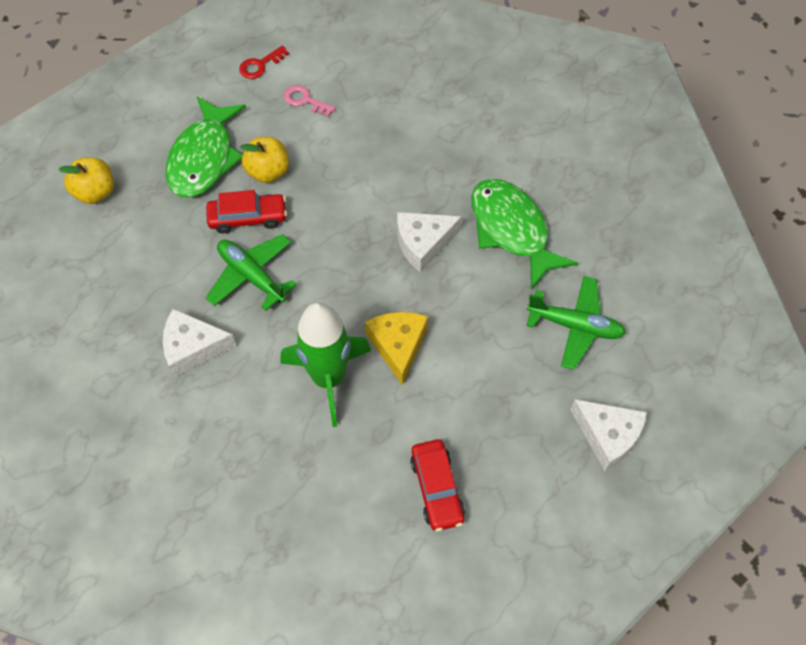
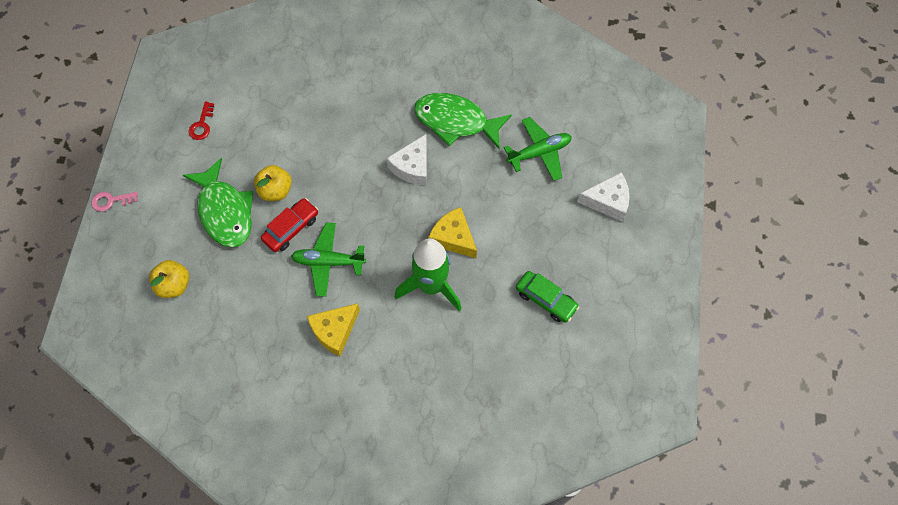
camera: 40 degrees left, 5 degrees up
white cheese [163,309,237,377] -> yellow cheese [307,303,360,356]
pink key [284,85,335,117] -> pink key moved to [91,192,138,212]
red car [410,439,465,531] -> green car [516,271,579,323]

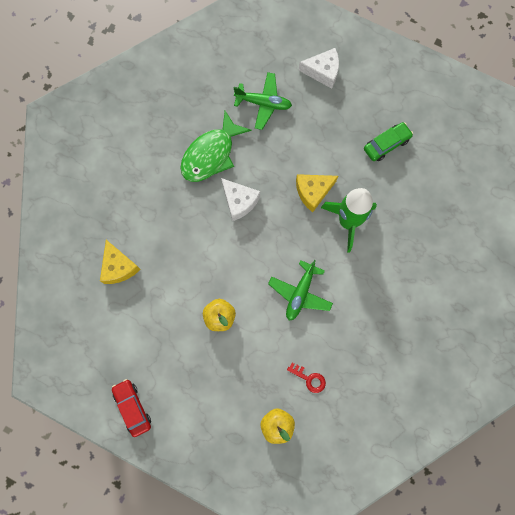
camera: 70 degrees left, 10 degrees up
pink key [91,192,138,212] -> none
green fish [183,158,253,248] -> none
red key [189,102,214,140] -> red key moved to [287,363,326,393]
red car [261,198,318,252] -> red car moved to [112,379,151,437]
yellow cheese [307,303,360,356] -> yellow cheese moved to [100,240,141,284]
green plane [504,117,572,181] -> green plane turned 105 degrees clockwise [234,72,292,130]
white cheese [577,172,629,221] -> white cheese turned 75 degrees clockwise [298,48,339,89]

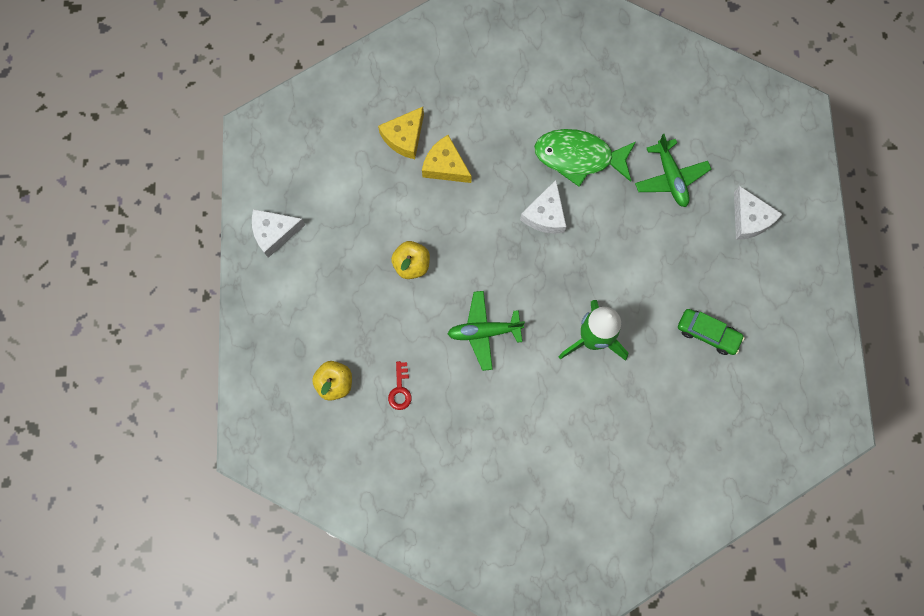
camera: 60 degrees right, 0 degrees up
red car [112,379,151,437] -> white cheese [252,209,305,258]
yellow cheese [296,174,338,212] -> yellow cheese moved to [422,135,472,183]

